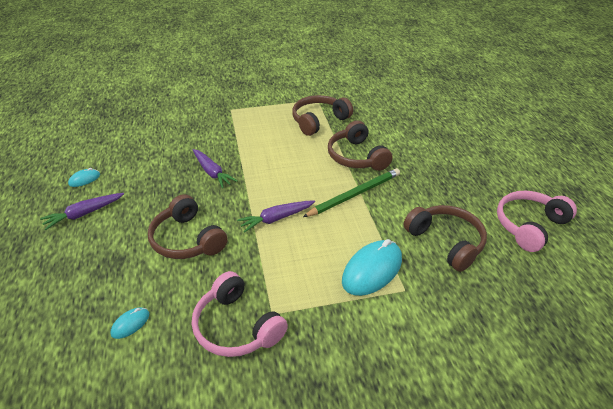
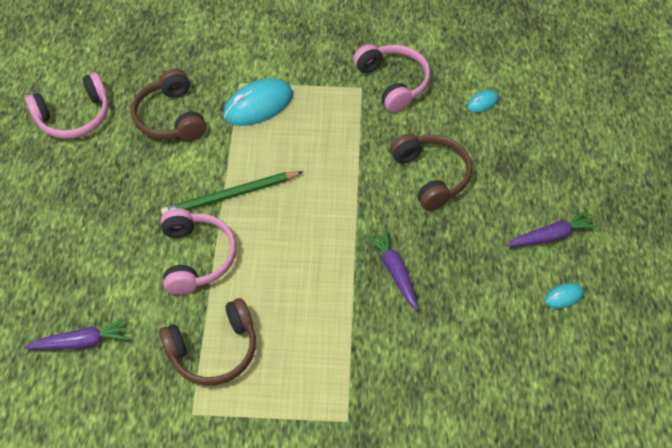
camera: 165 degrees left, 15 degrees up
purple carrot [237,200,315,232] -> purple carrot moved to [24,318,130,350]
brown headphones [328,121,392,171] -> pink headphones [161,209,236,295]

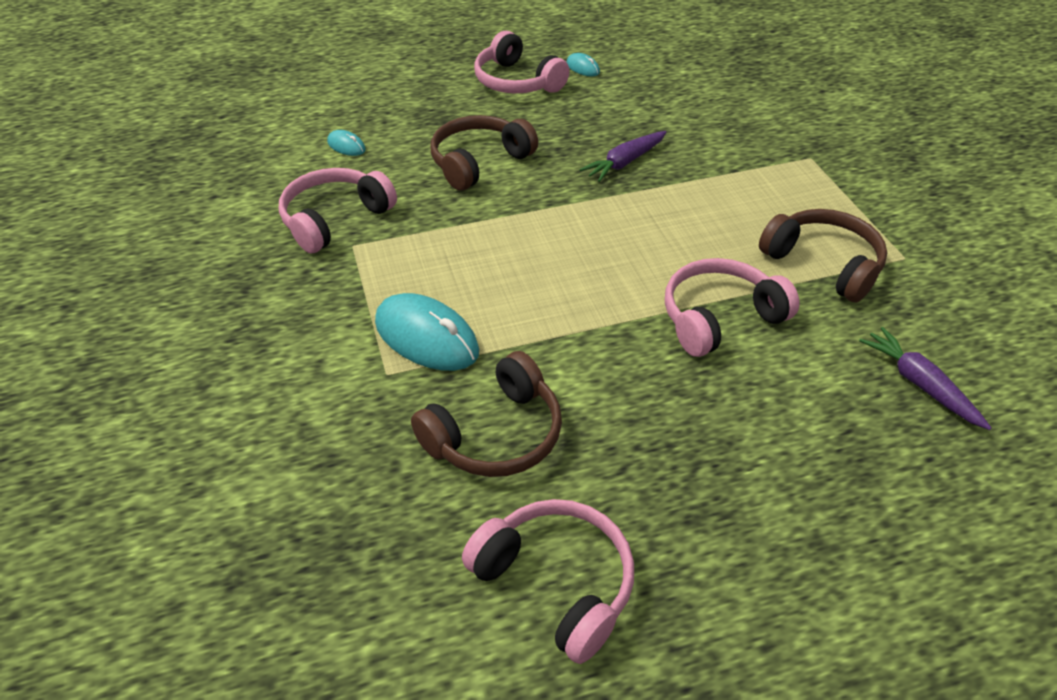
camera: 110 degrees left, 10 degrees down
green pencil [161,171,303,215] -> none
purple carrot [506,210,598,247] -> pink headphones [474,31,570,93]

